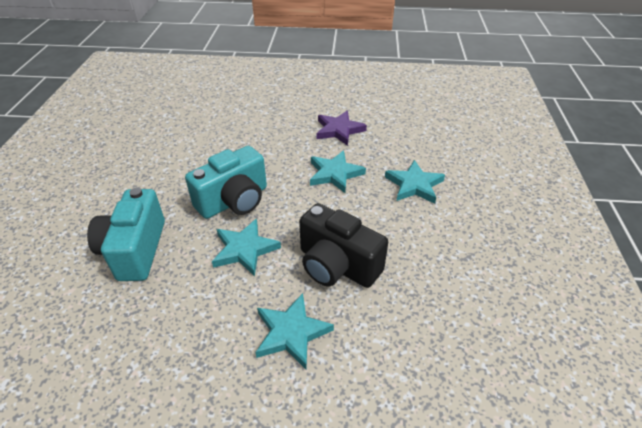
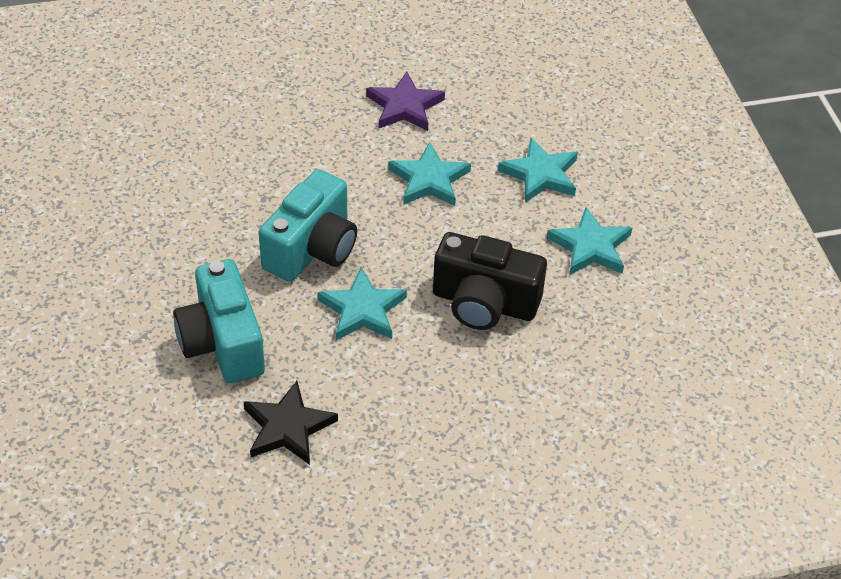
camera: 20 degrees left, 5 degrees up
turquoise star [255,293,334,369] -> turquoise star moved to [547,207,632,275]
none -> black star [244,381,338,465]

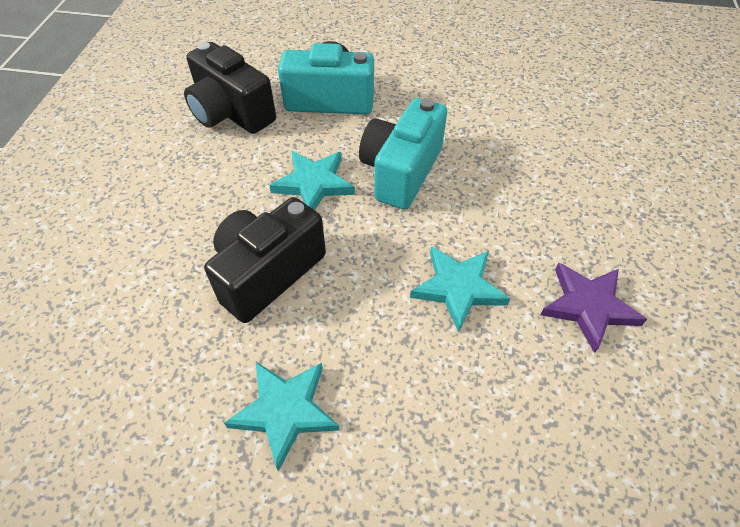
camera: 115 degrees right, 5 degrees up
black star [244,381,338,465] -> black camera [184,42,276,134]
turquoise camera [259,169,357,282] -> turquoise camera turned 60 degrees clockwise [359,98,447,210]
turquoise star [498,138,578,203] -> none

